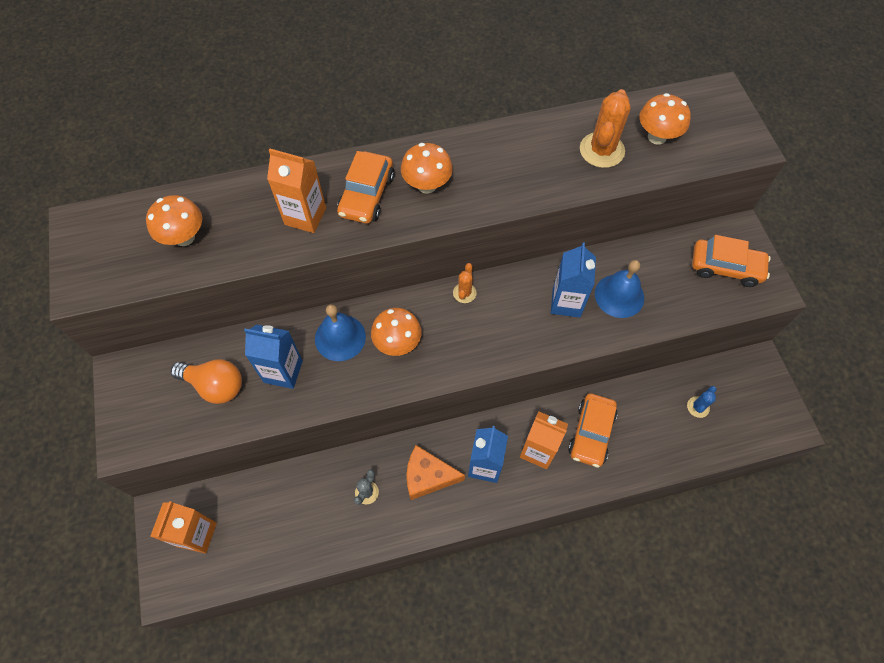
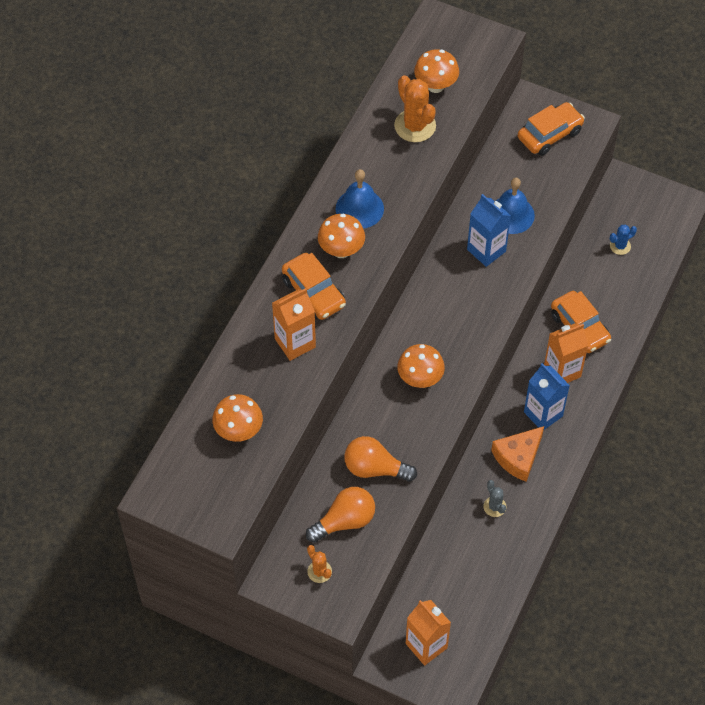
camera: 50 degrees left, 5 degrees down
blue carton [244,324,303,389] -> orange light bulb [344,436,417,482]
blue bell [315,304,366,361] -> blue bell moved to [336,169,384,229]
orange cactus [453,263,477,303] -> orange cactus moved to [307,545,332,583]
blue cactus [687,386,716,418] -> blue cactus turned 75 degrees clockwise [610,224,637,255]

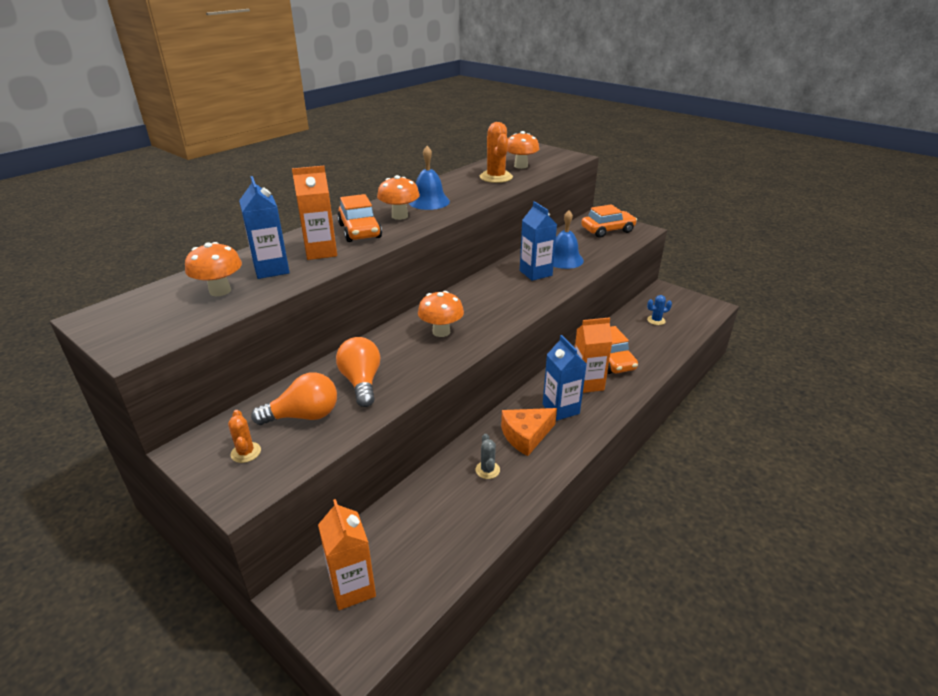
camera: 15 degrees right, 25 degrees down
orange light bulb [344,436,417,482] -> orange light bulb turned 45 degrees clockwise [336,337,380,407]
none -> blue carton [239,176,290,279]

